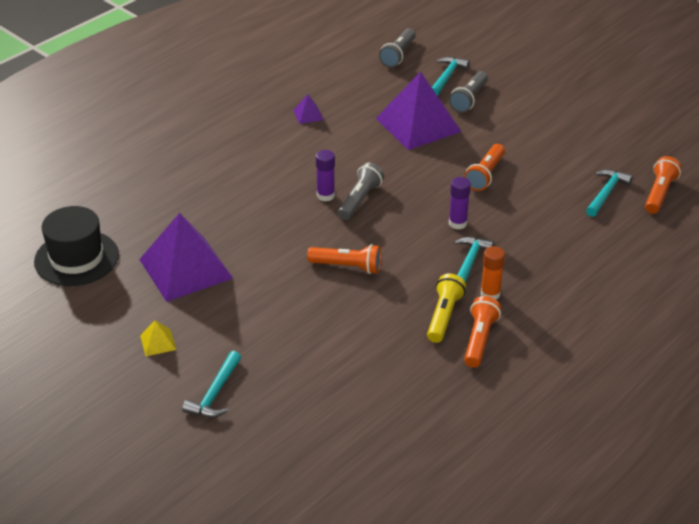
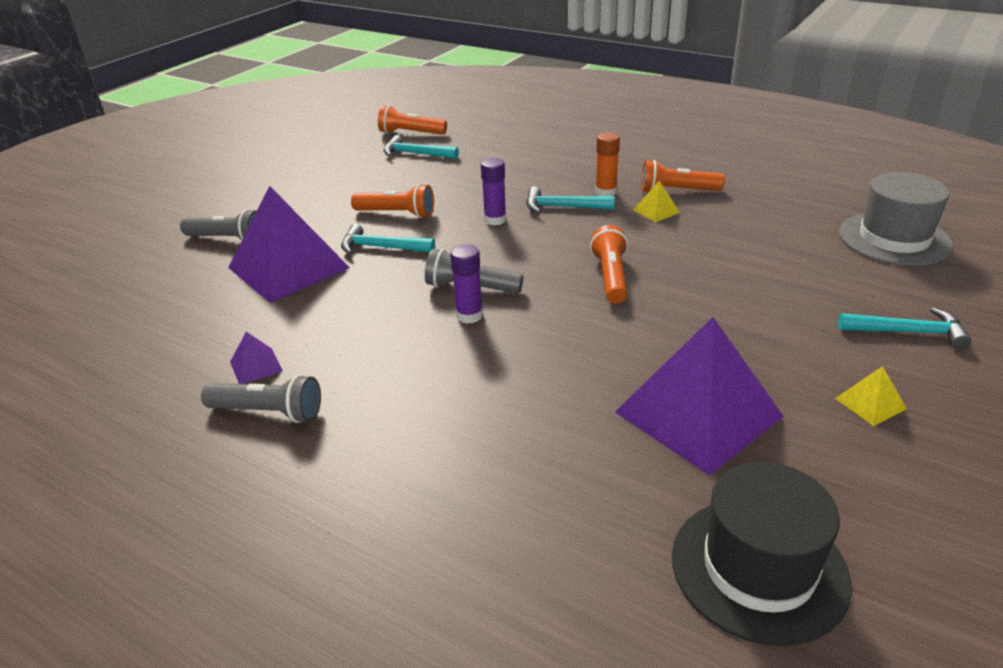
camera: 100 degrees left, 5 degrees down
grey flashlight [379,28,416,67] -> grey flashlight moved to [201,374,321,423]
yellow flashlight [427,273,466,343] -> yellow pyramid [633,181,680,222]
turquoise hammer [432,57,470,96] -> turquoise hammer moved to [341,224,435,254]
none -> grey hat [839,172,953,266]

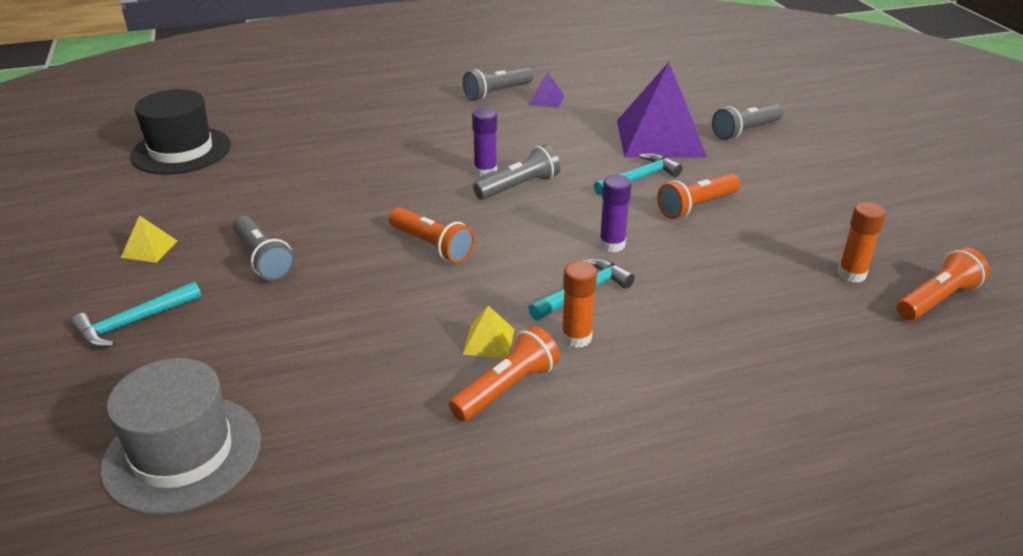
camera: 130 degrees right, 0 degrees up
turquoise hammer [384,135,459,159] -> orange glue stick [838,202,886,283]
purple pyramid [615,317,784,476] -> none
none -> grey flashlight [233,216,295,281]

